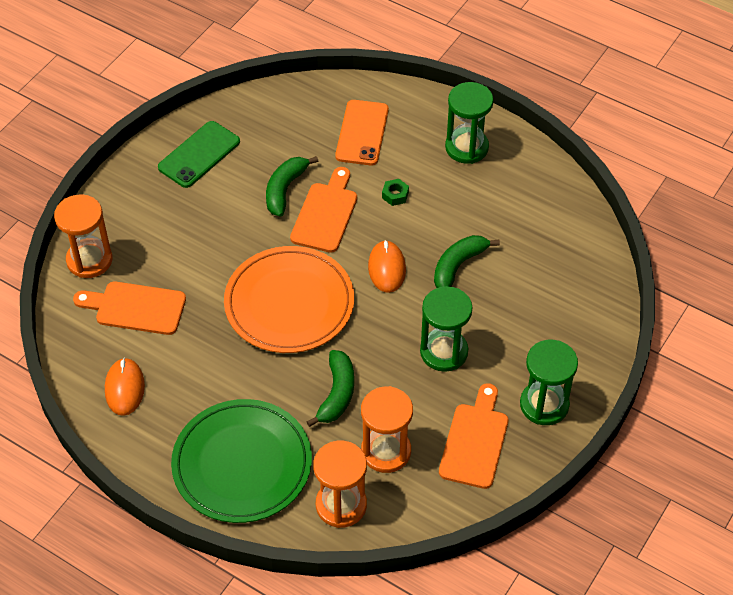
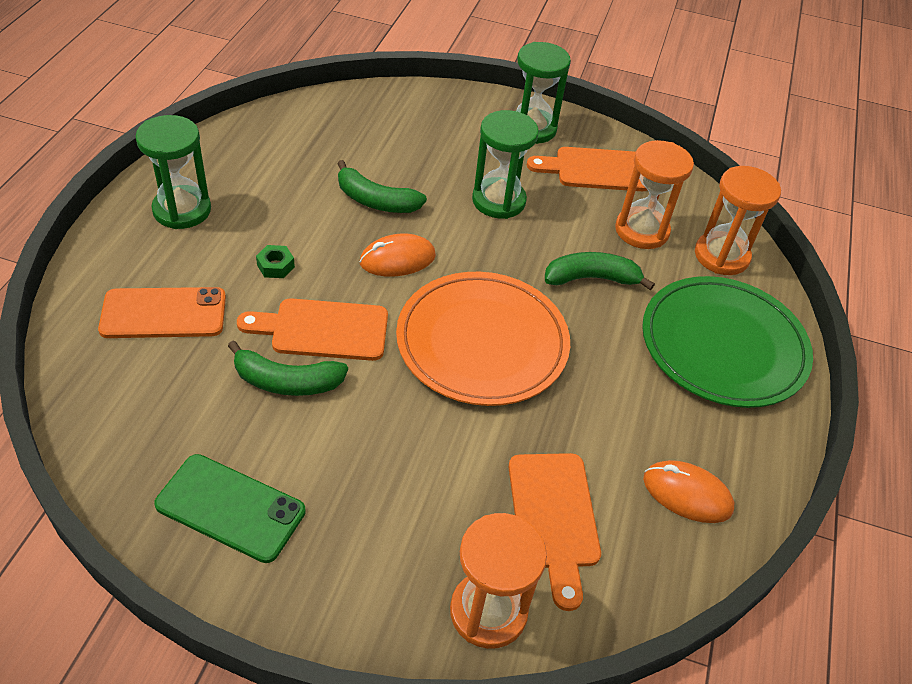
camera: 110 degrees left, 5 degrees down
orange mouse [105,357,145,416] -> orange mouse turned 45 degrees clockwise [643,460,735,523]

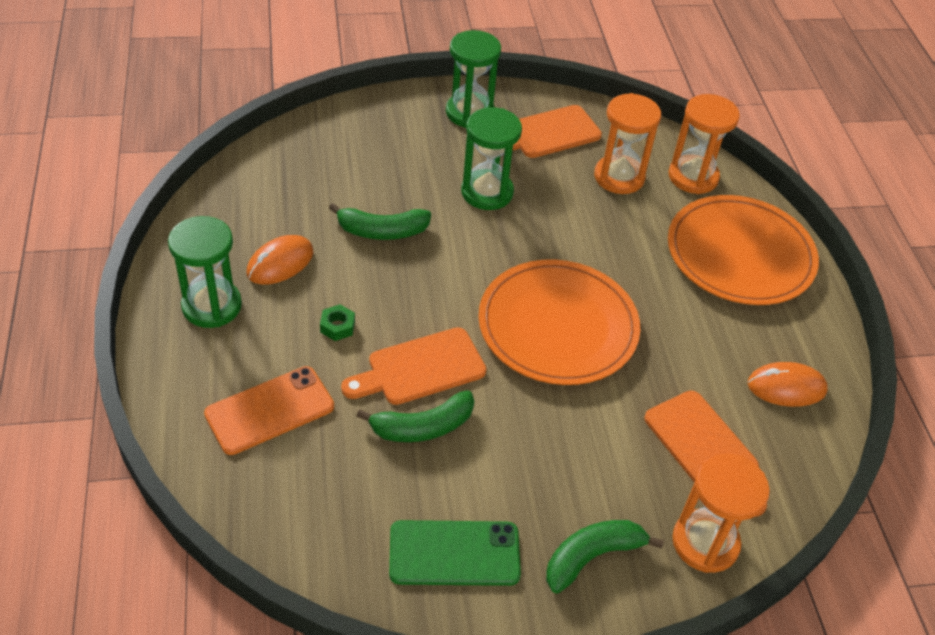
camera: 25 degrees left, 0 degrees up
orange mouse [360,234,436,276] -> orange mouse moved to [247,235,314,285]
green banana [545,252,655,290] -> green banana moved to [546,520,664,594]
green plate [642,276,813,408] -> orange plate [668,195,819,305]

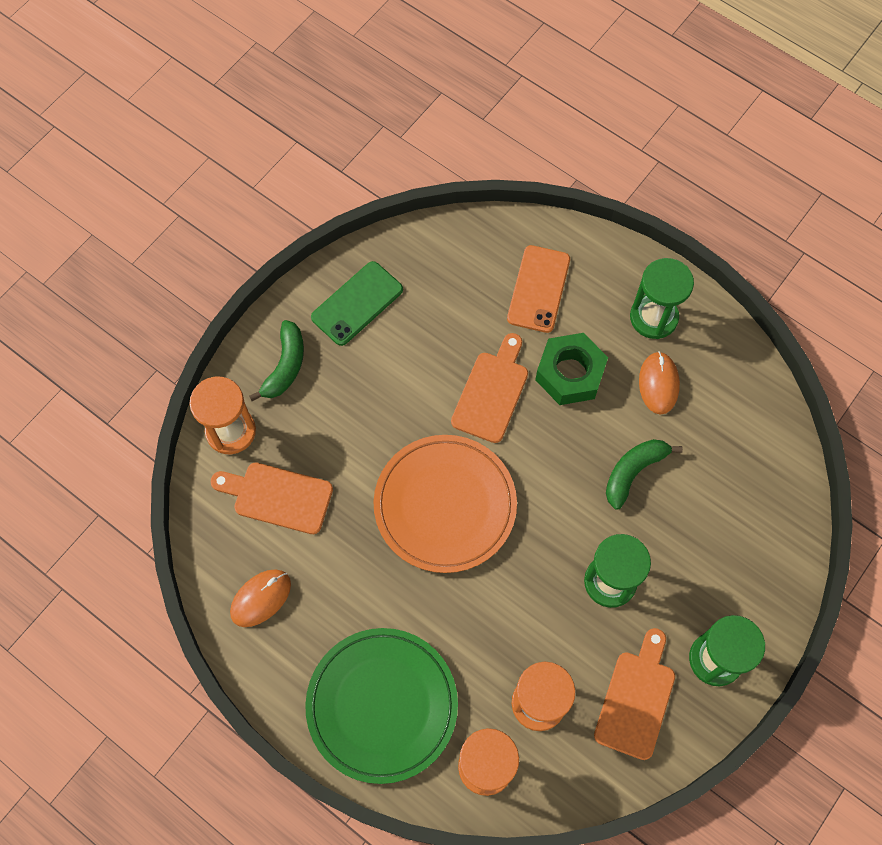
camera: 140 degrees right, 20 degrees up
green nut [320,304,355,341] -> green nut [535,333,608,405], size x2.31
green banana [356,390,474,442] -> none
orange plate [668,195,819,305] -> green plate [305,628,458,784]

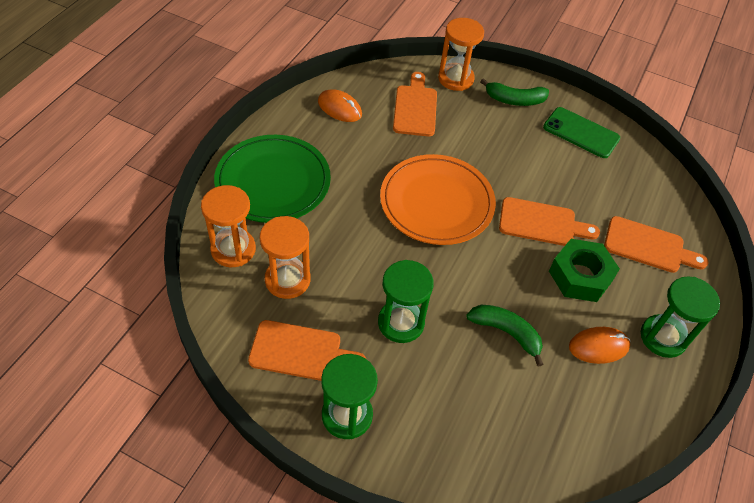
camera: 75 degrees right, 15 degrees down
orange phone [507,245,570,333] -> orange cutting board [604,216,708,273]

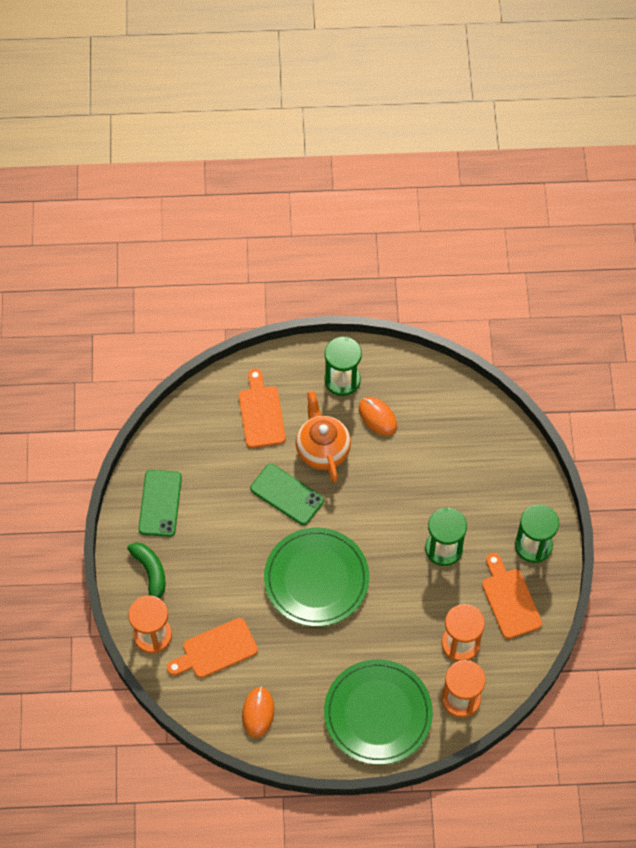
camera: 115 degrees left, 10 degrees up
orange plate [380,154,496,245] -> green plate [264,528,369,627]
green banana [466,305,544,367] -> none
orange cutting board [499,197,600,246] -> green phone [250,464,324,525]
green nut [549,239,620,302] -> orange teapot [296,391,351,483]

